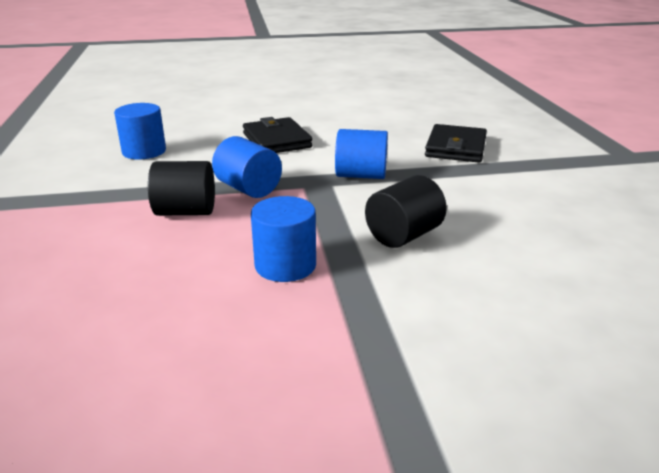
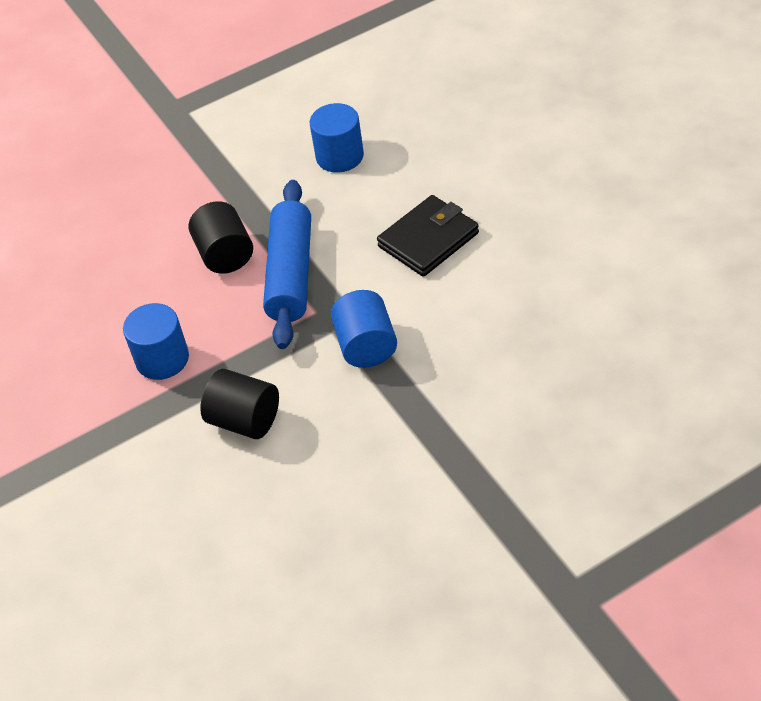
camera: 75 degrees right, 20 degrees up
blue cylinder [212,136,282,198] -> blue rolling pin [263,180,311,349]
black wallet [425,124,487,163] -> none

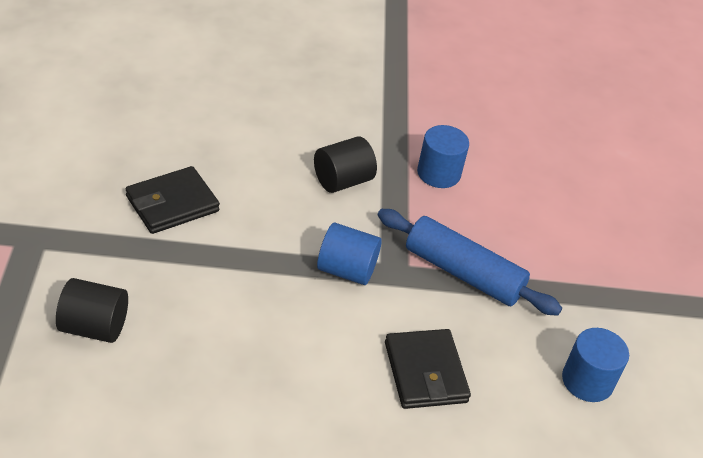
camera: 110 degrees right, 5 degrees down
black cylinder [189,201,253,274] -> black cylinder moved to [56,278,128,343]
none -> black wallet [126,166,220,234]

